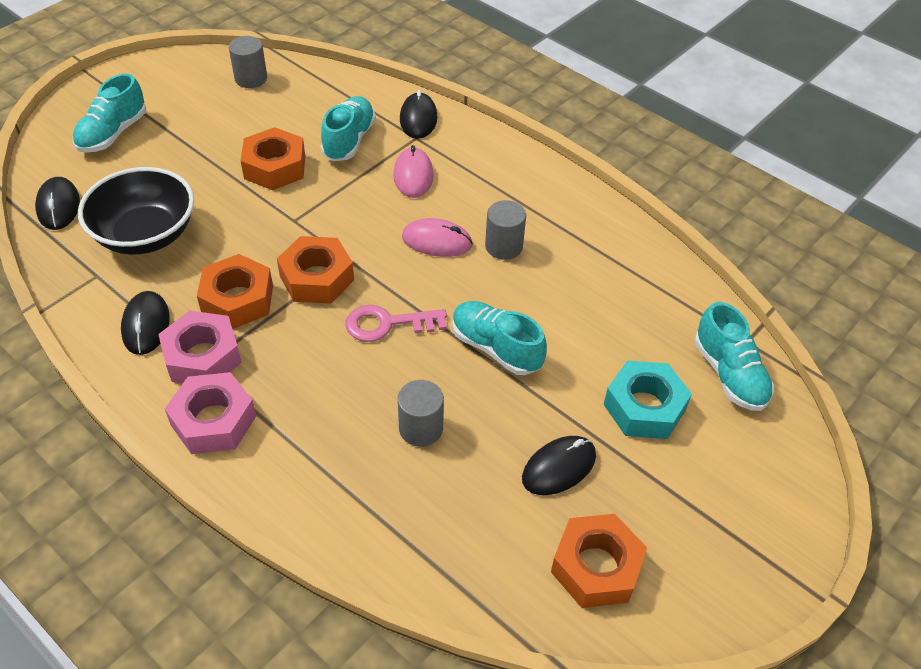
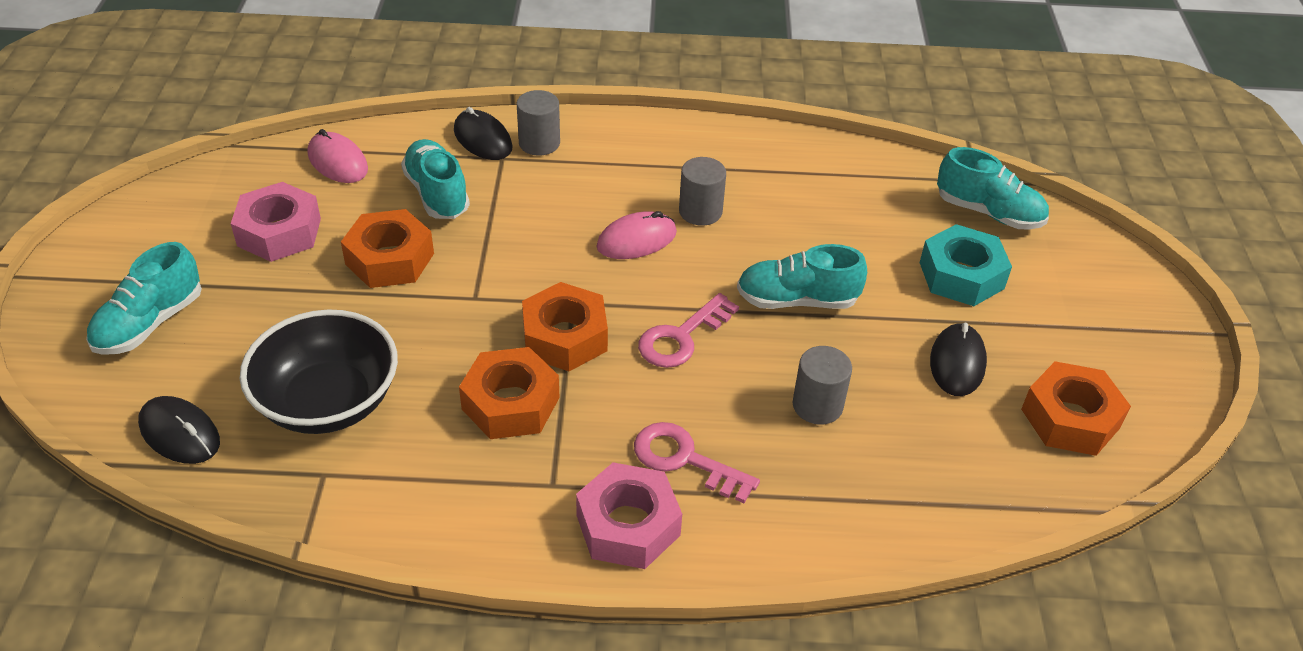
camera: 40 degrees left, 5 degrees down
turquoise shoe [73,73,146,153] -> turquoise shoe turned 45 degrees clockwise [86,242,202,355]
black mouse [121,291,170,355] -> none
pink nut [158,311,242,384] -> pink nut moved to [230,182,321,262]
grey cylinder [229,36,267,88] -> grey cylinder moved to [517,90,560,156]
pink mouse [393,145,434,198] -> pink mouse moved to [308,129,368,183]
none -> pink key [634,422,760,503]

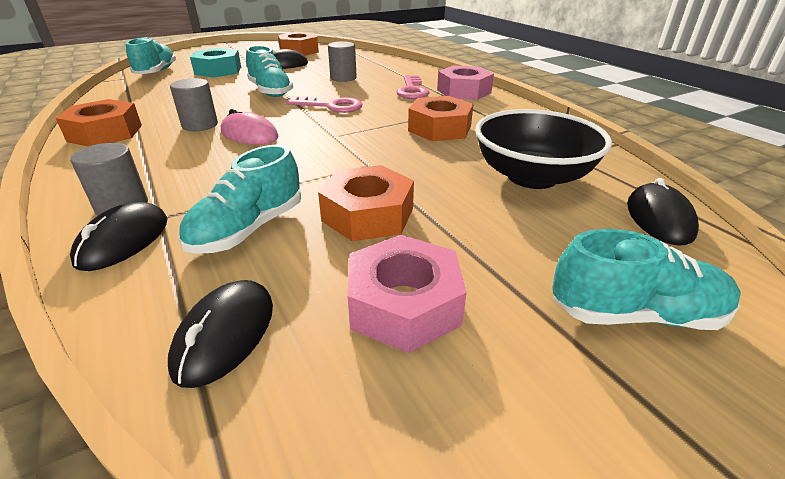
camera: 120 degrees left, 10 degrees down
pink mouse [308,129,368,183] -> black mouse [168,280,273,388]
orange nut [522,282,608,371] -> orange nut moved to [56,99,142,146]

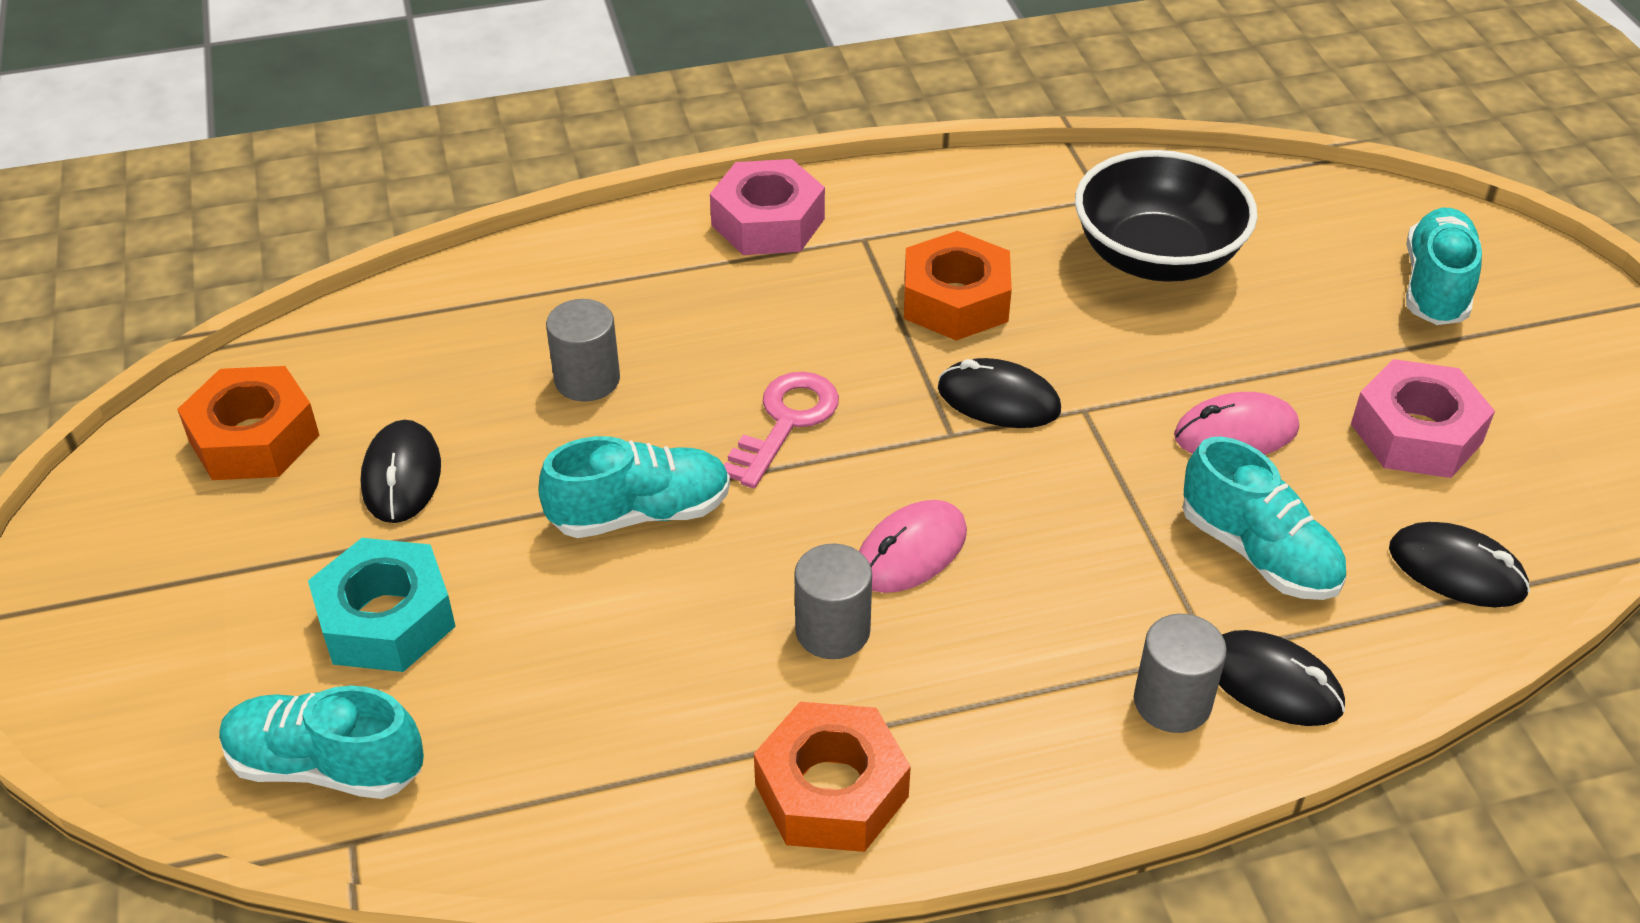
camera: 75 degrees left, 10 degrees up
orange nut [318,165,414,241] -> pink mouse [1174,392,1299,455]
pink key [396,75,430,99] -> none
black mouse [627,178,699,246] -> black mouse moved to [938,358,1061,428]

